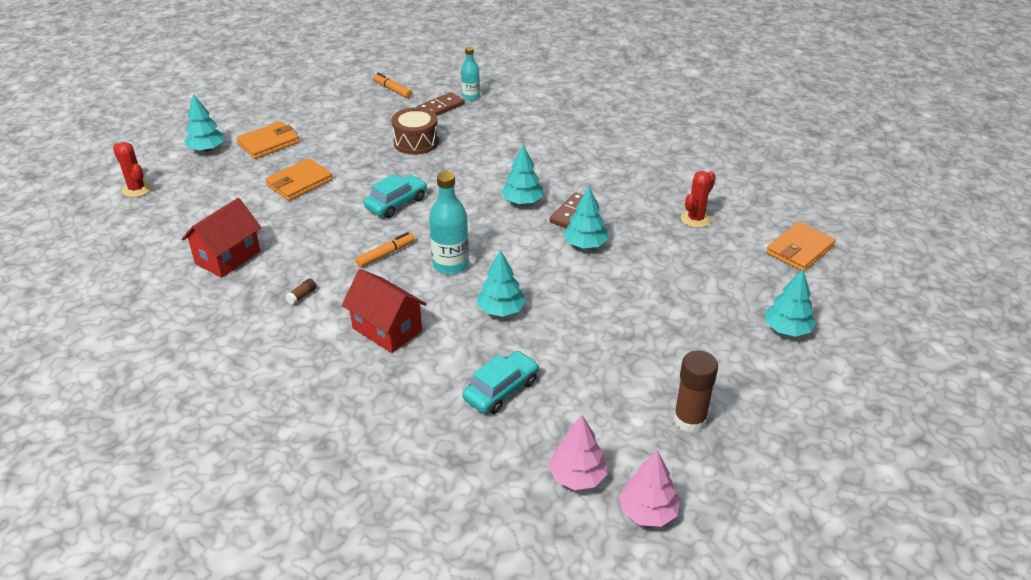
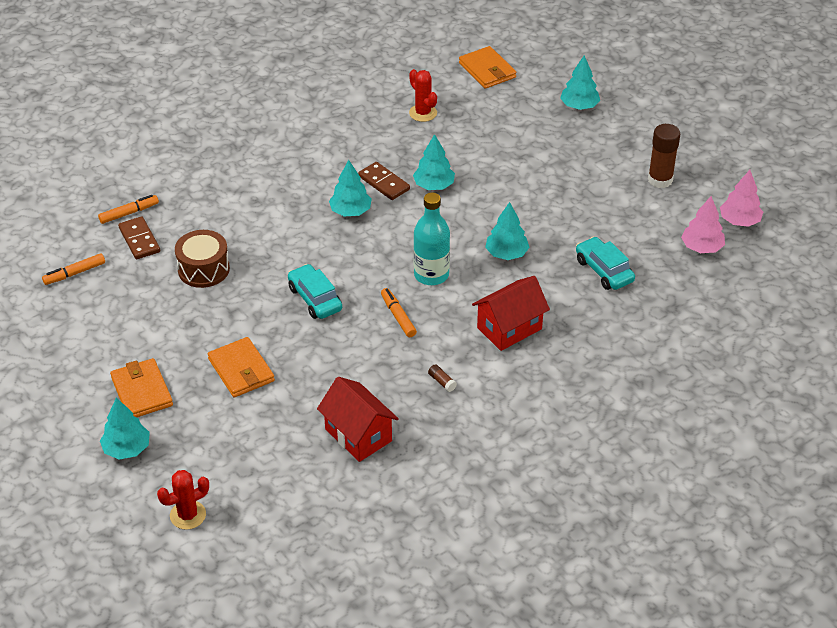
camera: 75 degrees left, 5 degrees up
turquoise bottle [461,47,480,101] -> orange marker [98,195,159,224]

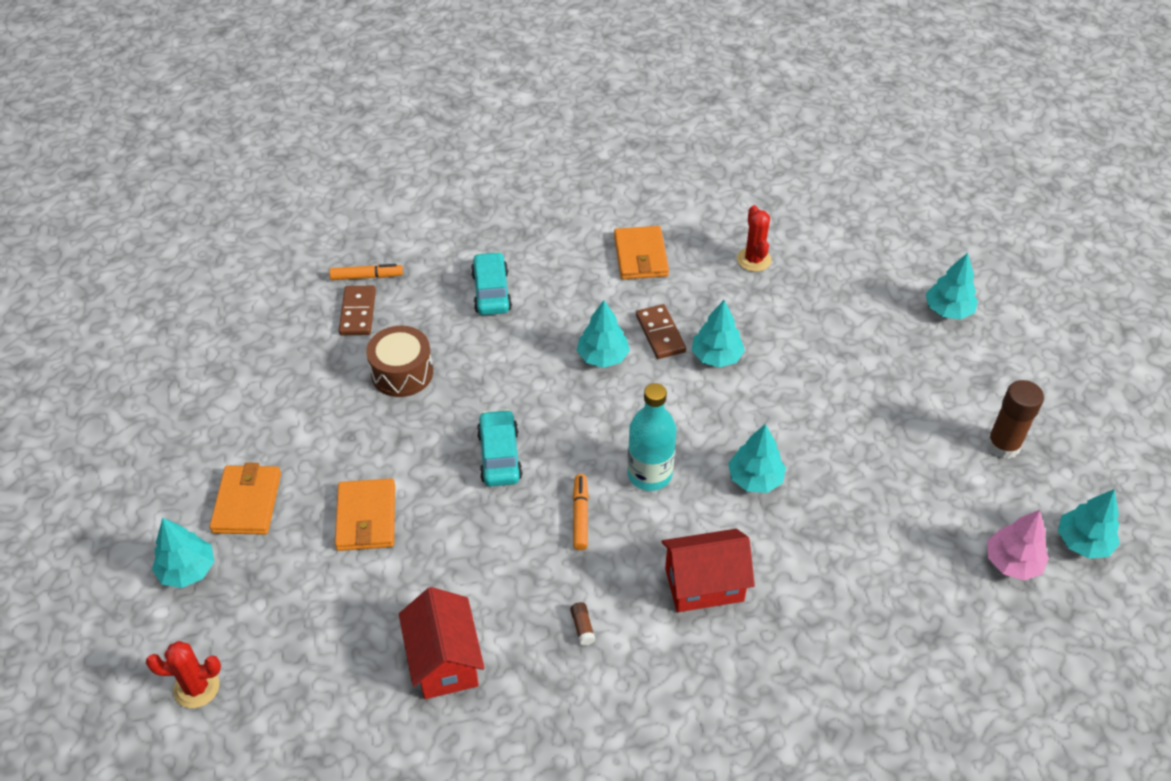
camera: 25 degrees right, 5 degrees up
orange marker [42,253,105,285] -> none
orange wallet [459,46,516,89] -> orange wallet moved to [614,226,669,280]
turquoise car [576,237,635,290] -> turquoise car moved to [471,252,512,315]
pink tree [720,170,763,227] -> turquoise tree [1058,489,1120,559]

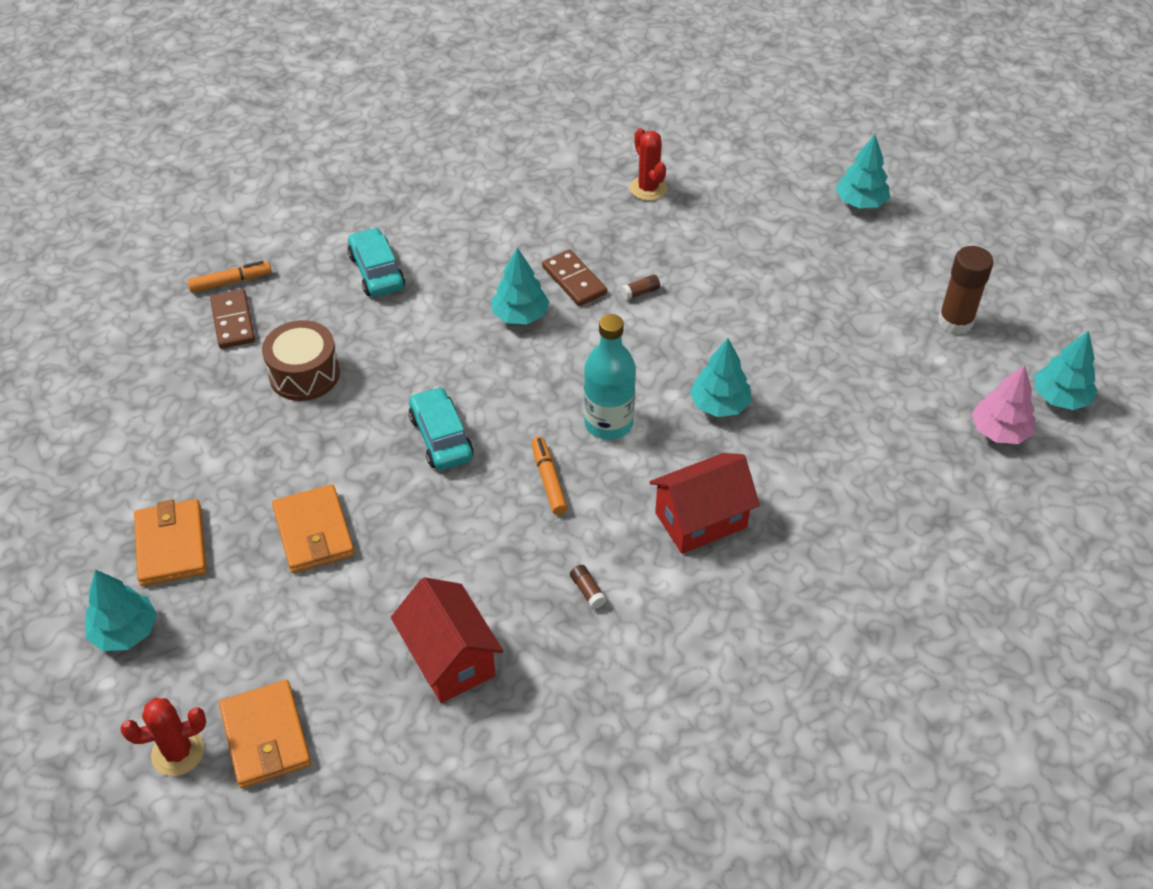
camera: 15 degrees left, 0 degrees up
orange wallet [614,226,669,280] -> orange wallet moved to [219,680,311,788]
turquoise tree [692,300,745,368] -> brown glue stick [621,275,660,300]

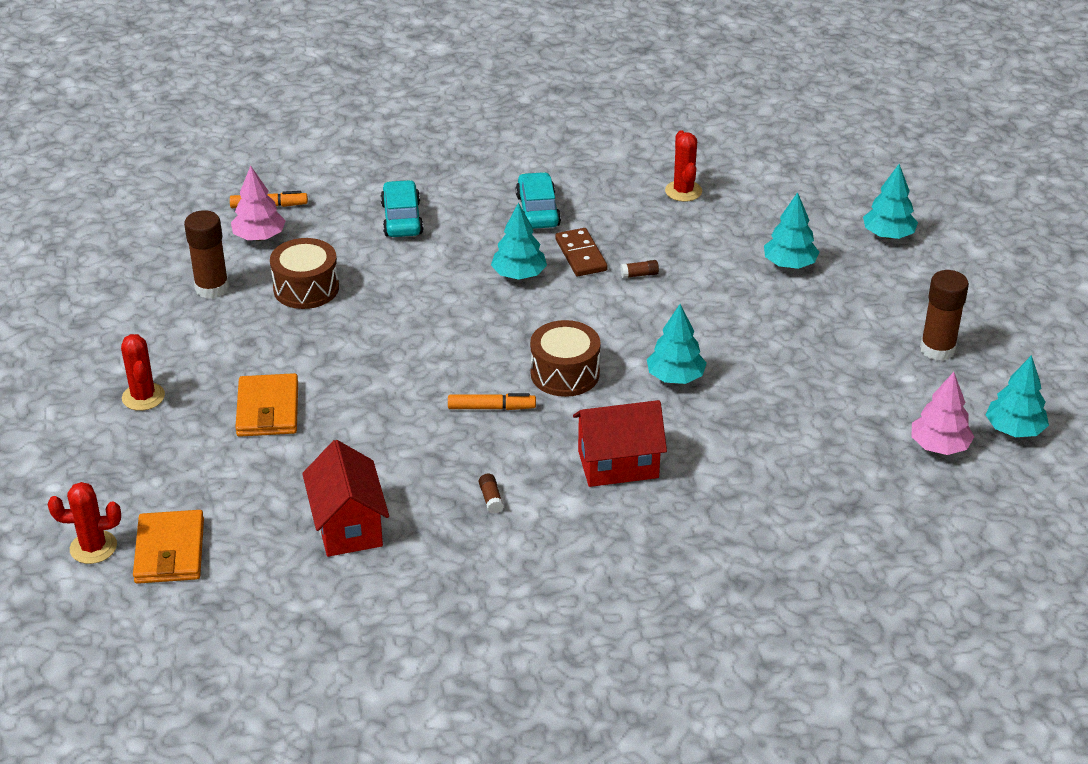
camera: 15 degrees right, 10 degrees down
turquoise tree [86,570,157,651] -> turquoise tree moved to [764,192,819,269]
orange wallet [134,499,207,586] -> red cactus [121,334,165,411]
brown domino [210,289,255,349] -> pink tree [231,166,286,241]
turquoise car [409,387,474,470] -> turquoise car moved to [516,172,561,229]
orange marker [531,436,568,515] -> orange marker turned 90 degrees clockwise [448,393,536,410]
turquoise bottle [584,314,636,440] -> brown drum [530,320,601,397]
none -> brown glue stick [184,210,229,299]

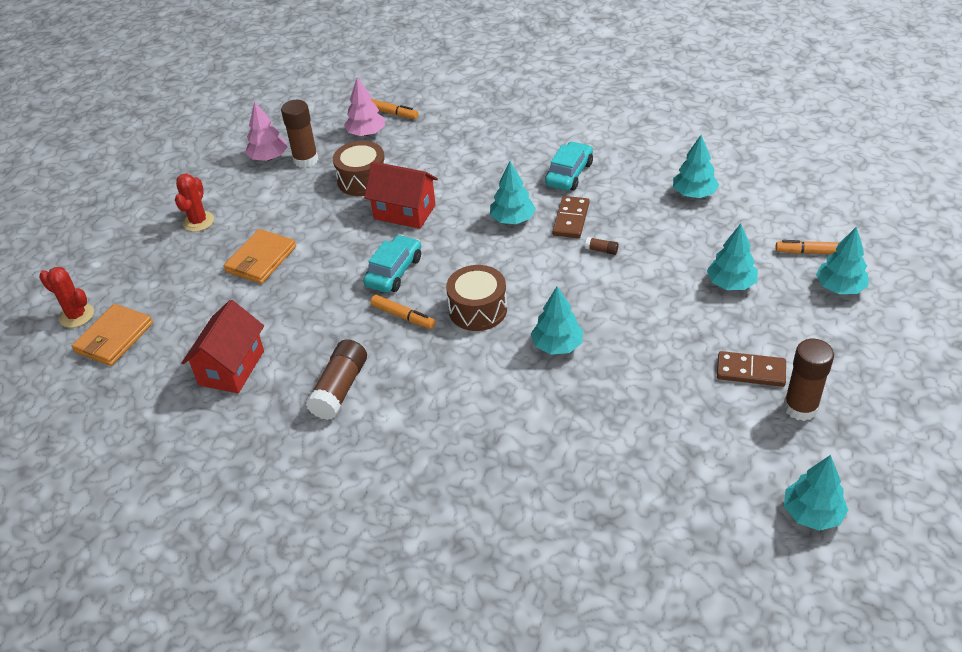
camera: 35 degrees right, 5 degrees up
turquoise car [380,180,424,237] -> turquoise car moved to [363,235,421,293]
brown glue stick [479,474,504,514] -> brown glue stick [306,339,367,420], size x2.31
red house [573,400,667,487] -> red house moved to [364,161,438,229]
red cactus [665,130,702,202] -> turquoise tree [673,135,719,198]
pink tree [911,372,974,455] -> pink tree moved to [245,101,287,161]
none -> brown domino [717,351,786,387]
none -> orange marker [775,240,840,254]

